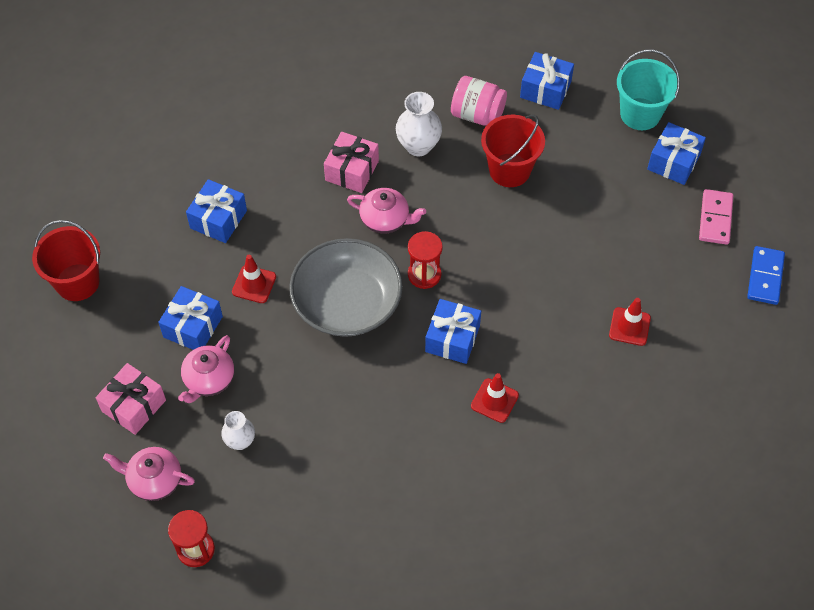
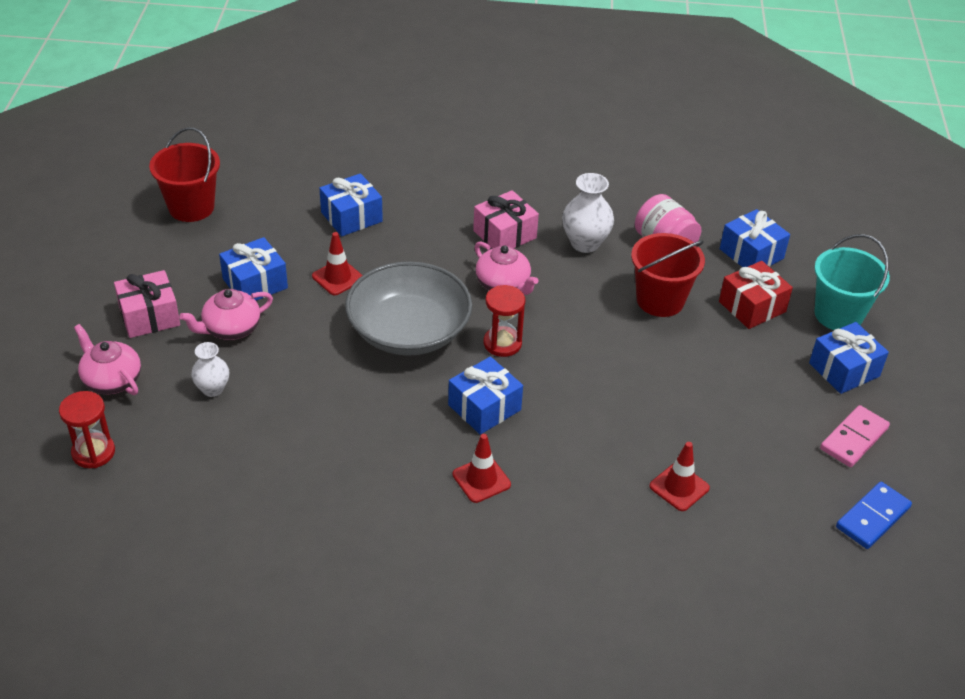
camera: 30 degrees right, 15 degrees down
none -> red gift [719,261,793,329]

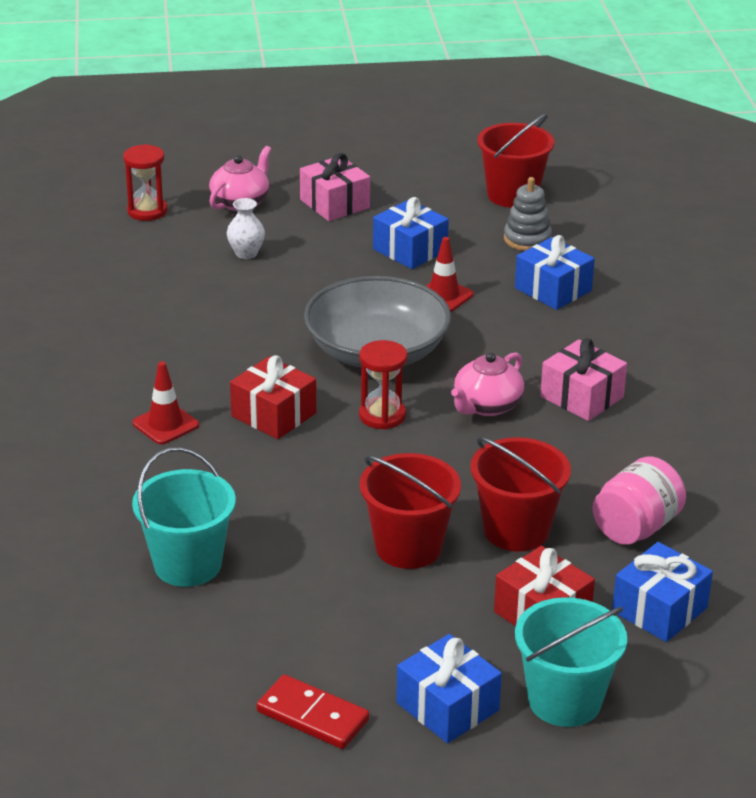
camera: 80 degrees right, 10 degrees down
pink teapot [180,289,273,340] -> none
blue gift [448,356,523,435] -> red gift [230,355,316,439]
white vase [562,173,614,253] -> none
red traffic cone [649,442,710,511] -> turquoise bucket [132,447,236,587]
pink domino [820,405,890,467] -> red domino [256,674,370,749]
blue domino [836,482,912,549] -> none
none -> red bucket [360,453,461,569]
none -> grey stacking toy [504,177,552,251]

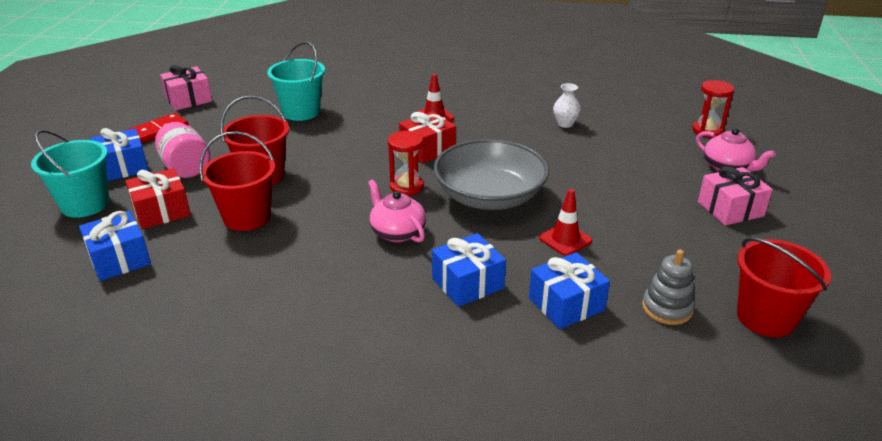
camera: 105 degrees right, 0 degrees up
white vase [227,198,265,259] -> white vase moved to [553,83,581,128]
blue gift [373,197,449,269] -> blue gift moved to [432,233,506,307]
pink gift [540,339,627,421] -> pink gift moved to [160,65,212,110]
pink jar [592,456,686,545] -> pink jar moved to [155,122,210,178]

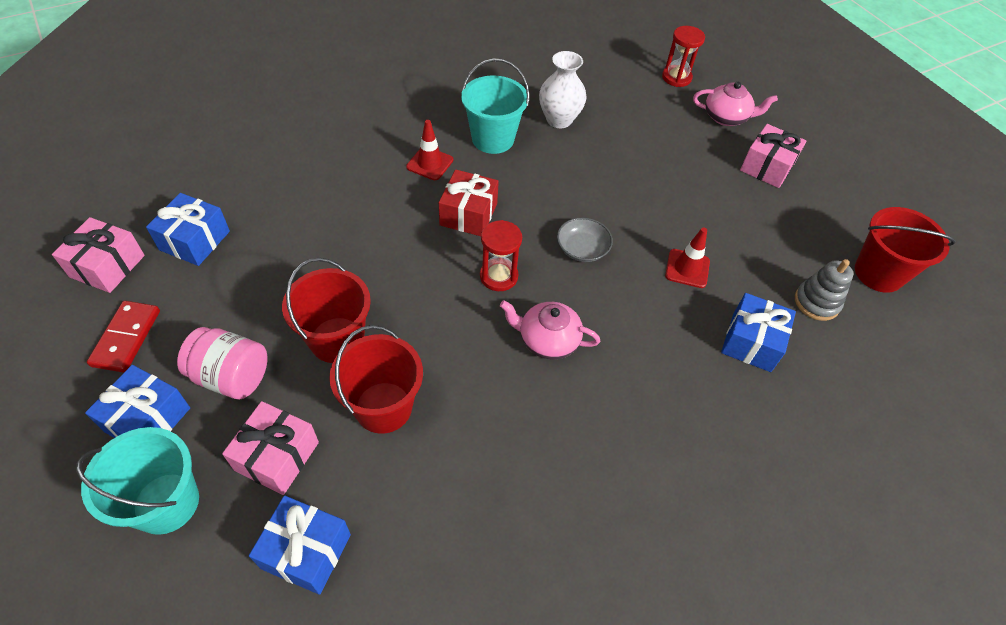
camera: 40 degrees left, 20 degrees up
red gift [125,168,191,229] -> pink gift [222,401,319,495]
turquoise bucket [267,42,325,121] -> turquoise bucket moved to [461,58,530,154]
blue gift [432,233,506,307] -> blue gift moved to [146,193,230,266]
grey bowl [433,139,549,210] -> grey bowl [557,217,613,262], size x0.46
white vase [553,83,581,128] -> white vase [539,51,586,128], size x1.56

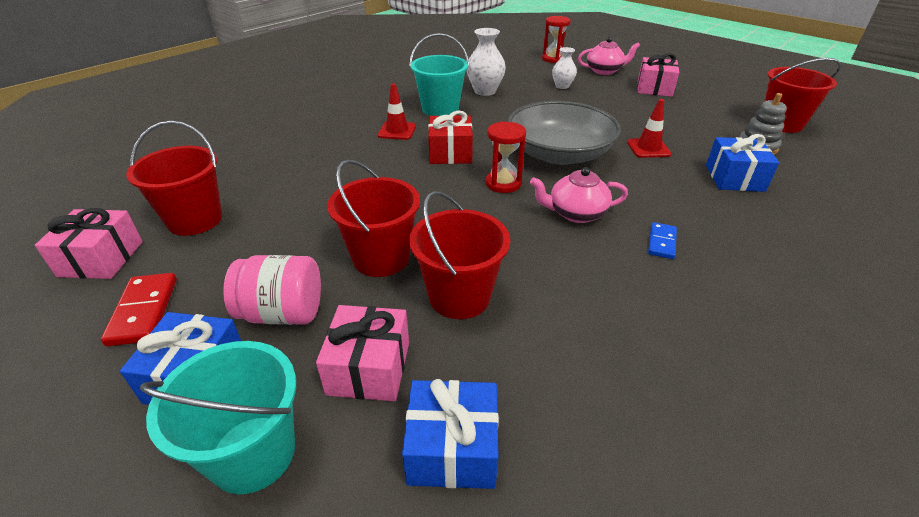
camera: 15 degrees left, 15 degrees down
blue gift [146,193,230,266] -> red bucket [126,121,222,236]
grey bowl [557,217,613,262] -> grey bowl [508,101,621,165], size x2.19
none -> white vase [552,47,577,89]
none -> blue domino [648,222,677,259]

